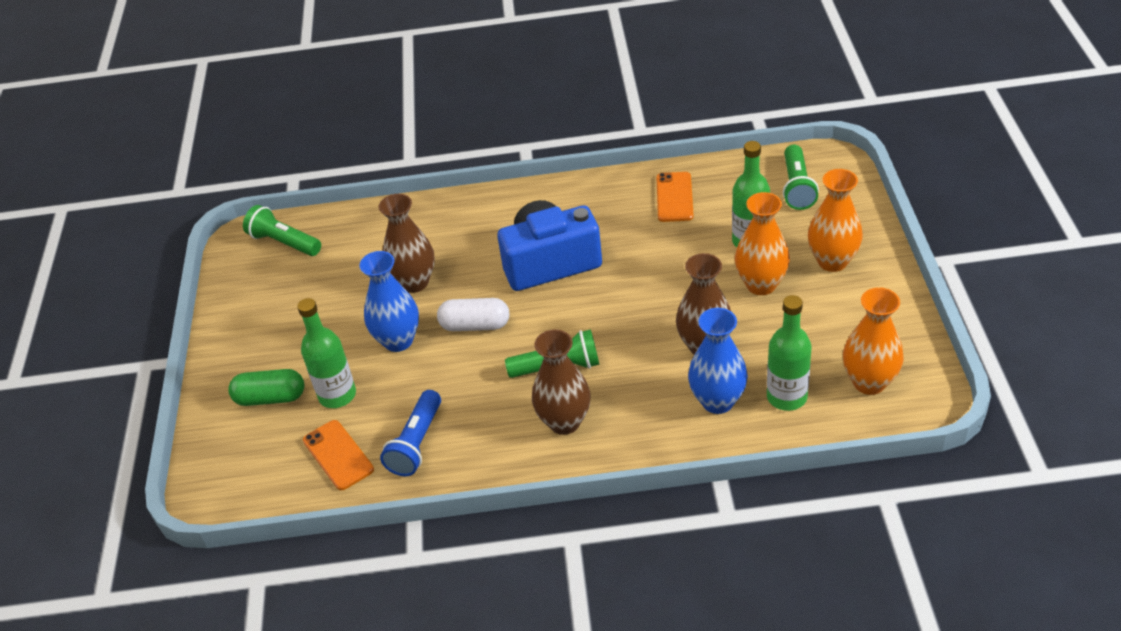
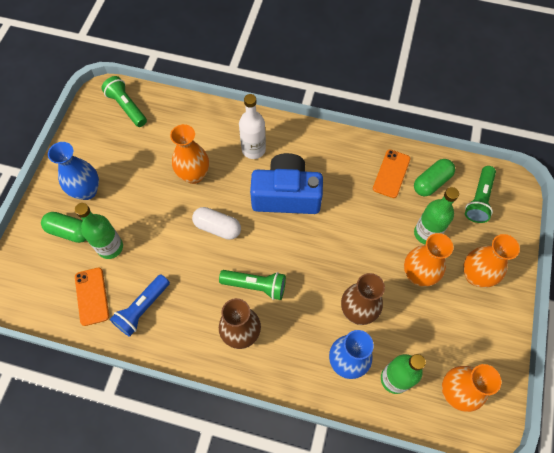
camera: 15 degrees right, 20 degrees up
blue vase [359,251,419,352] -> blue vase moved to [48,142,99,200]
brown vase [379,194,435,293] -> orange vase [170,124,209,184]
none -> white bottle [239,94,266,159]
none -> green capsule [414,159,455,197]

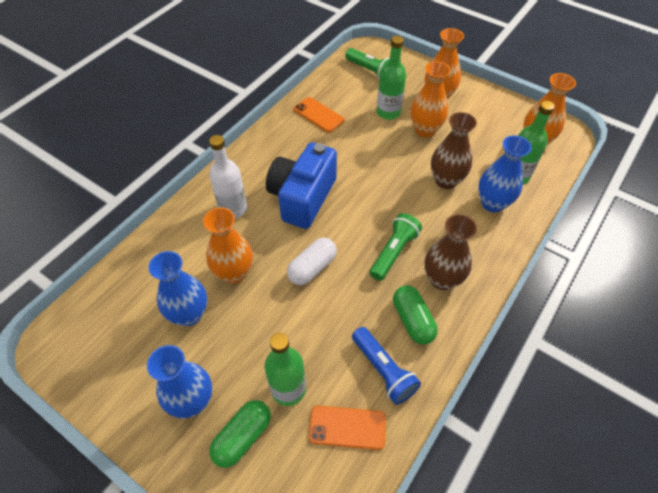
camera: 70 degrees left, 10 degrees down
green flashlight [101,76,147,127] -> none
green capsule [414,159,455,197] -> green capsule moved to [393,285,438,345]
none -> blue vase [148,251,207,326]

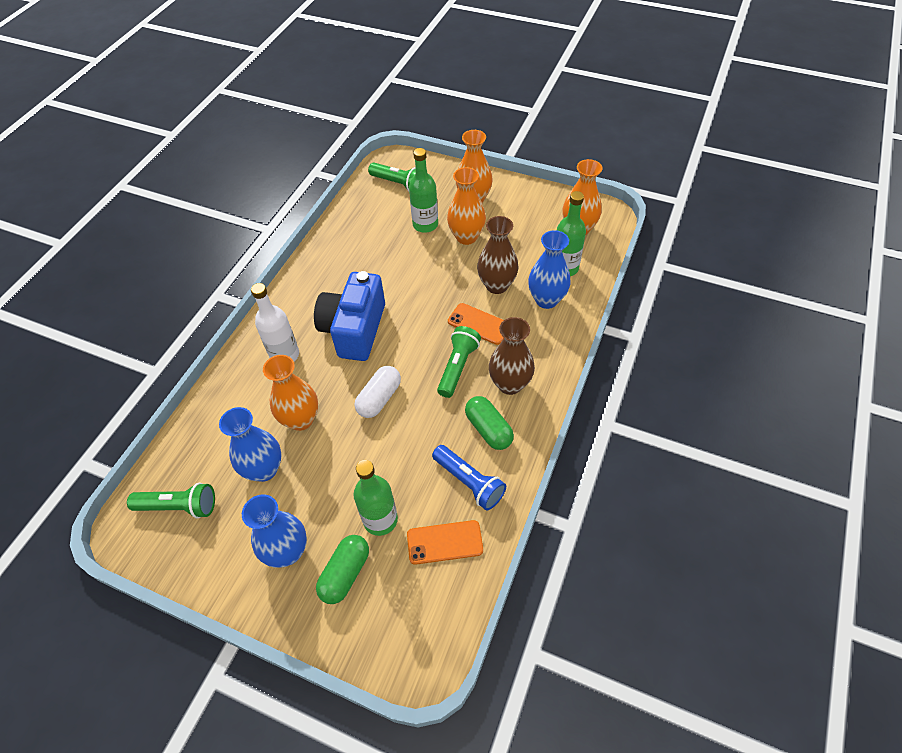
camera: 10 degrees left, 0 degrees up
orange phone [293,97,344,133] -> orange phone moved to [448,303,504,345]
none -> green flashlight [127,483,215,518]

